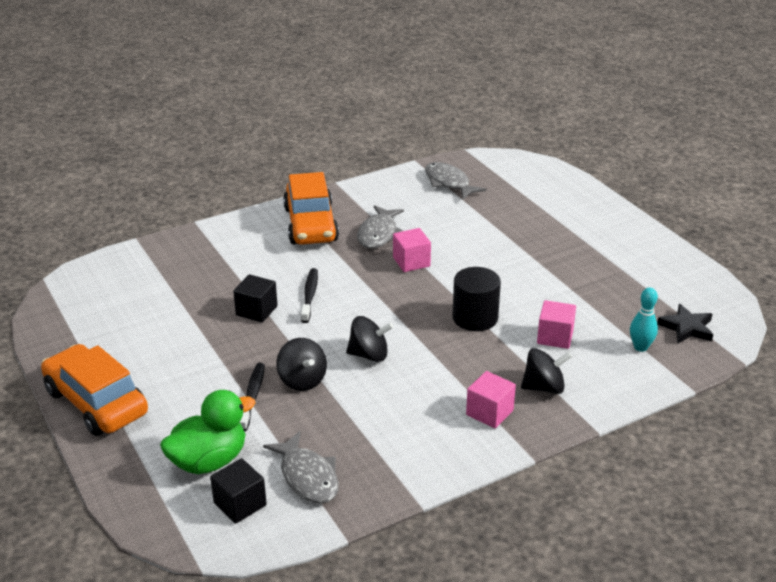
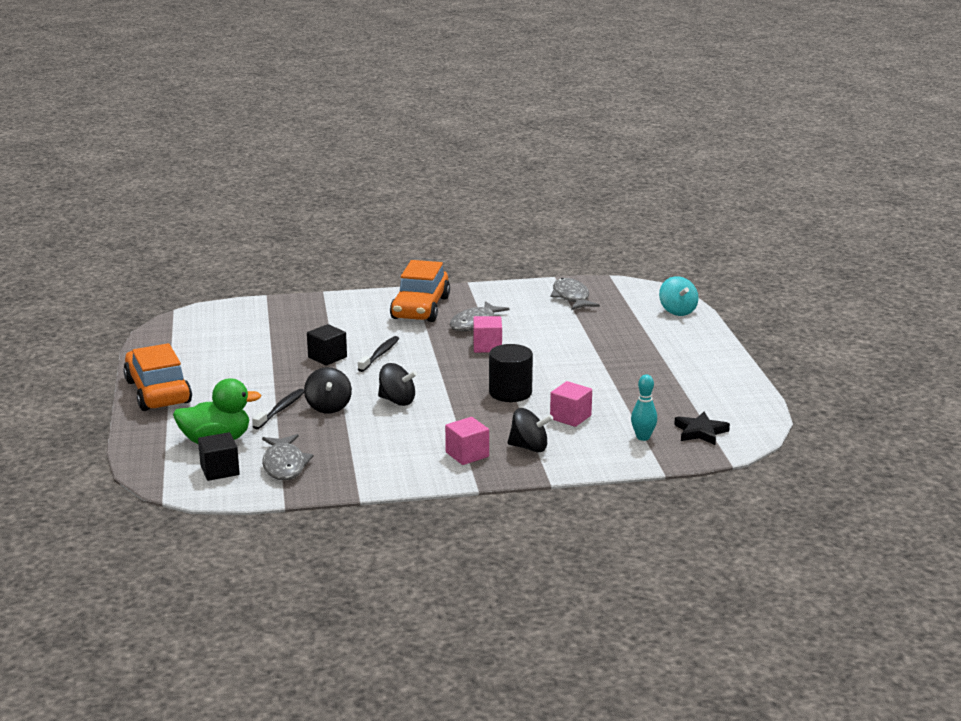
camera: 20 degrees right, 10 degrees down
none -> turquoise spinning top [659,276,698,316]

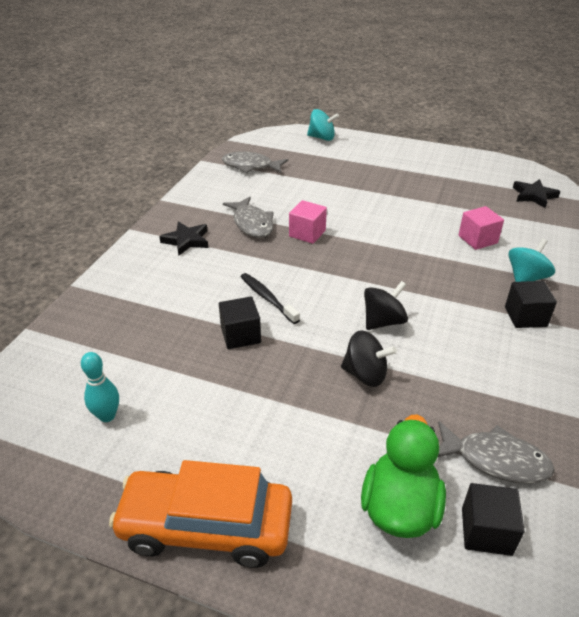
camera: 60 degrees left, 15 degrees up
black toothbrush [252,389,304,429] -> none
orange car [390,260,450,322] -> black star [159,221,208,255]
pink cube [445,417,489,465] -> black cube [505,281,557,328]
black cylinder [489,344,533,402] -> none
black spinning top [507,408,553,452] -> turquoise spinning top [508,239,555,282]
turquoise bowling pin [631,374,657,441] -> turquoise bowling pin moved to [81,352,119,422]

